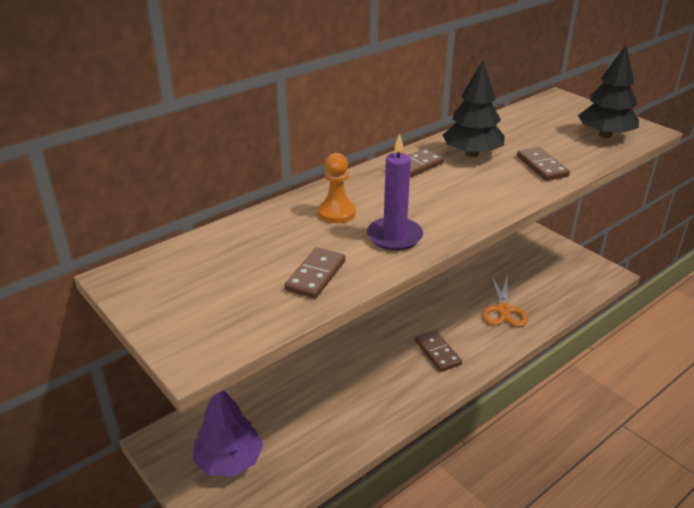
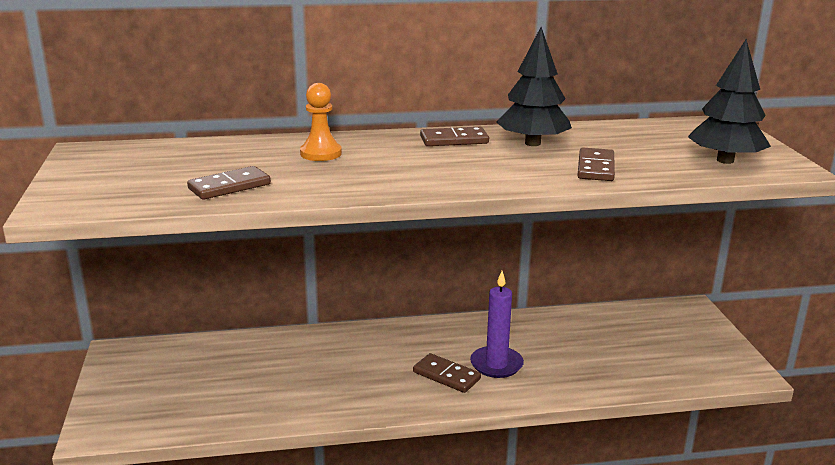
camera: 30 degrees right, 10 degrees down
purple tree [193,390,263,476] -> none
purple candle [367,133,423,251] -> purple candle moved to [470,271,524,378]
brown domino [415,330,462,372] -> brown domino turned 60 degrees counterclockwise [413,353,481,393]
orange scissors [482,275,528,327] -> none

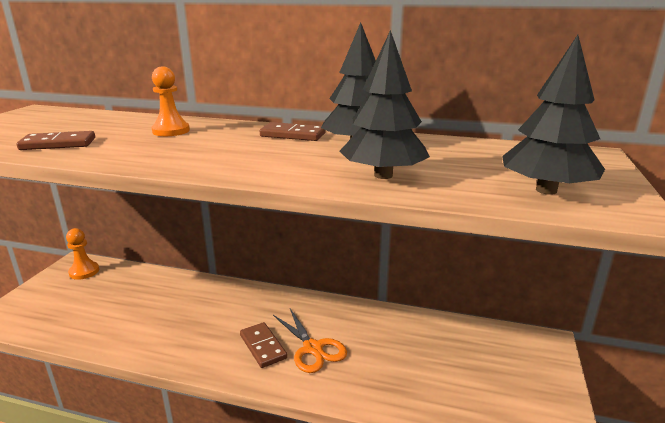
camera: 25 degrees right, 0 degrees up
purple candle [470,271,524,378] -> orange scissors [273,308,347,373]
brown domino [577,147,615,181] -> black tree [339,30,430,179]
none -> orange pawn [66,228,99,280]

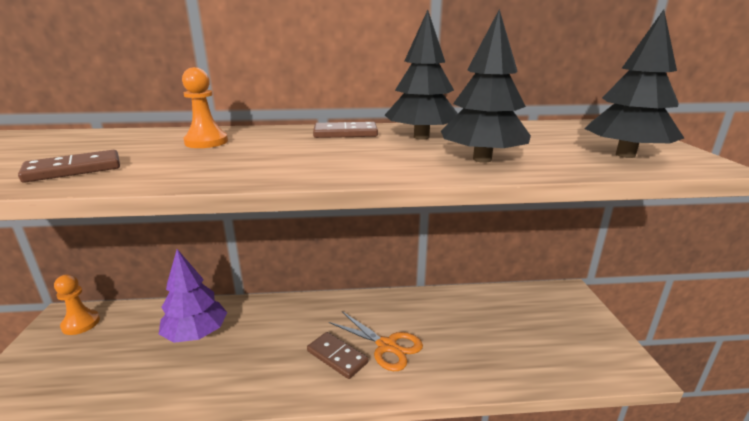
camera: 20 degrees left, 0 degrees up
none -> purple tree [159,249,227,343]

